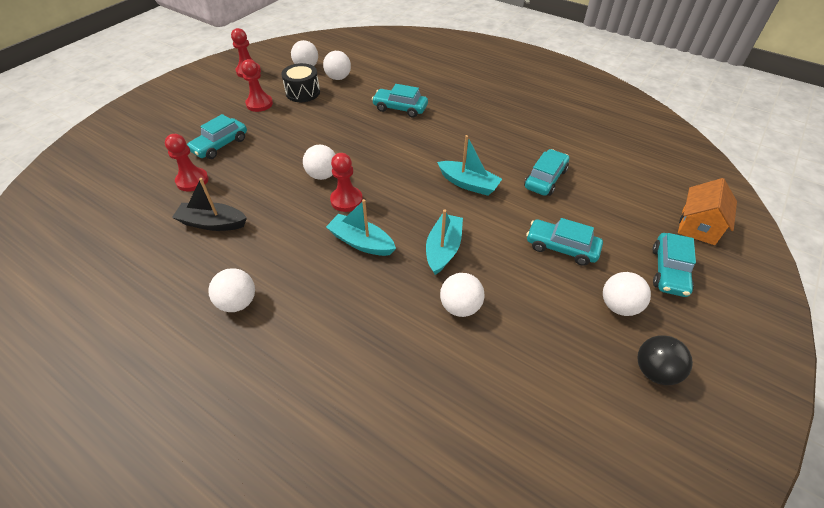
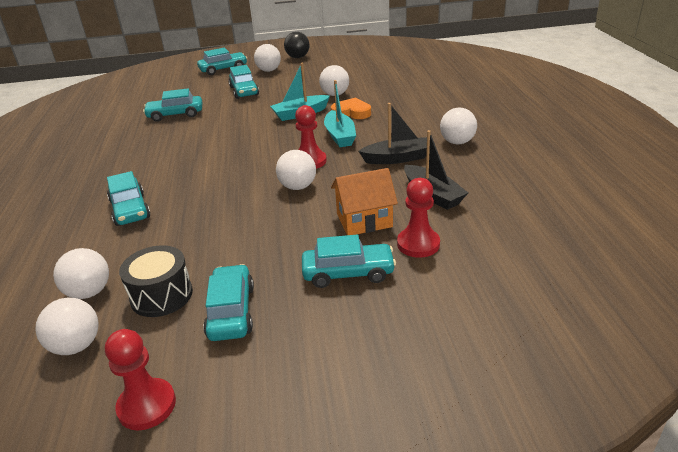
camera: 130 degrees left, 15 degrees down
red pawn [241,59,273,112] -> turquoise car [203,264,254,341]
turquoise boat [437,135,502,196] -> none
orange house [678,178,737,245] -> orange house moved to [331,168,398,235]
none -> orange heart [331,98,371,119]
none -> black boat [358,103,427,164]

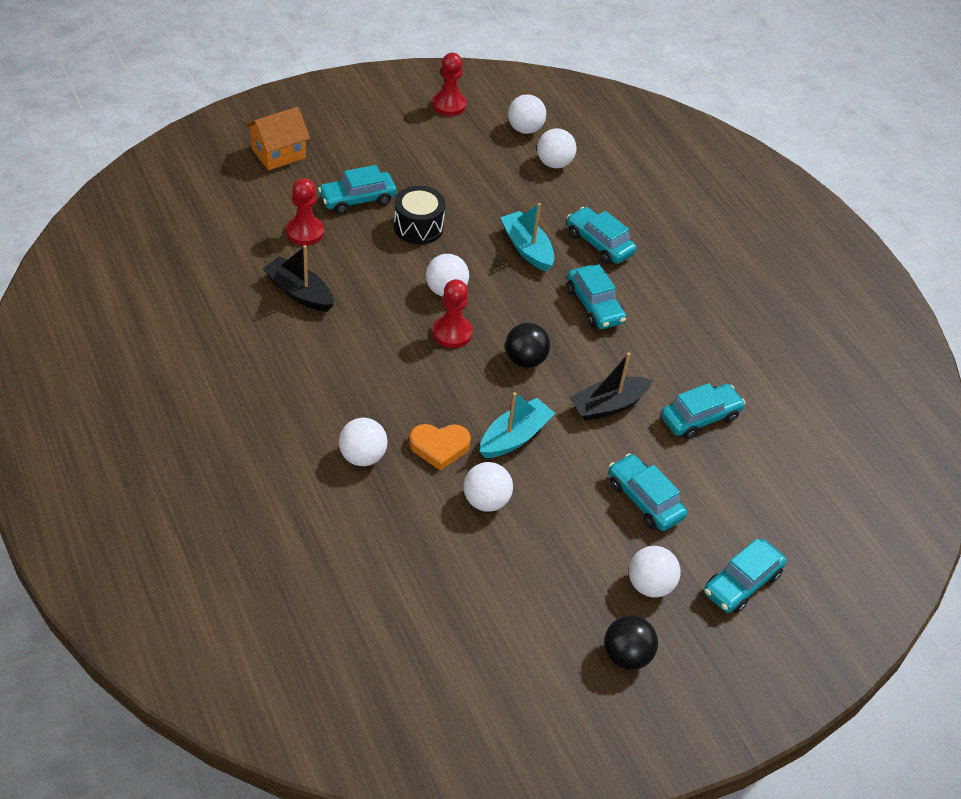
camera: 155 degrees right, 15 degrees up
black drum [119,245,193,317] -> black drum moved to [394,186,445,244]
turquoise car [203,264,254,341] -> turquoise car moved to [567,264,626,329]
turquoise boat [324,80,356,147] -> turquoise boat moved to [500,203,554,272]
orange house [331,168,398,235] -> orange house moved to [246,107,310,170]
black boat [358,103,427,164] -> black boat moved to [570,352,653,421]
white ball [440,108,477,144] -> white ball moved to [339,418,388,466]
none -> black ball [505,323,550,368]

